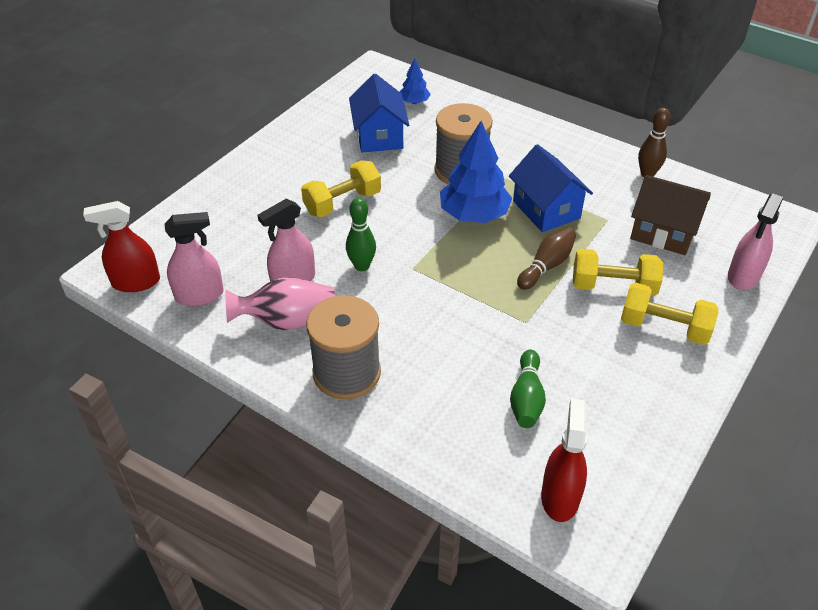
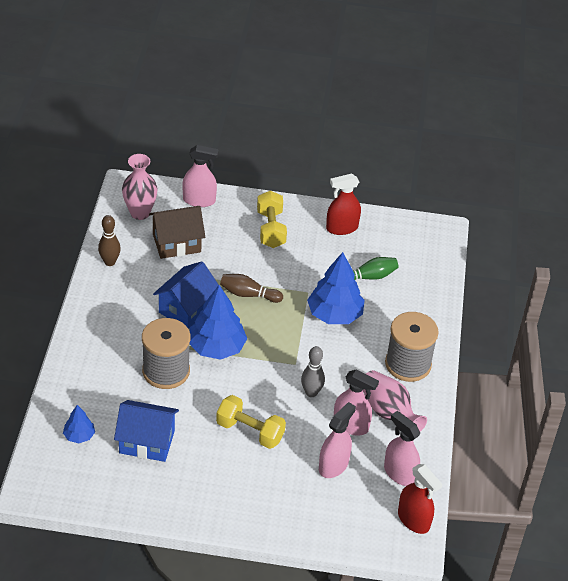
camera: 120 degrees left, 0 degrees up
green bowling pin [346,198,376,271] -> grey bowling pin [301,346,325,397]
blue house [349,74,409,152] -> blue house turned 45 degrees clockwise [114,400,179,462]
red spray bottle [541,398,587,522] -> red spray bottle moved to [326,173,361,235]
yellow dumbbell [573,249,663,296] -> none
brown house [630,175,711,255] -> brown house turned 75 degrees clockwise [149,206,205,259]
none -> pink vase [122,154,158,220]
none -> blue tree [307,252,365,324]
none -> pink spray bottle [319,402,356,478]

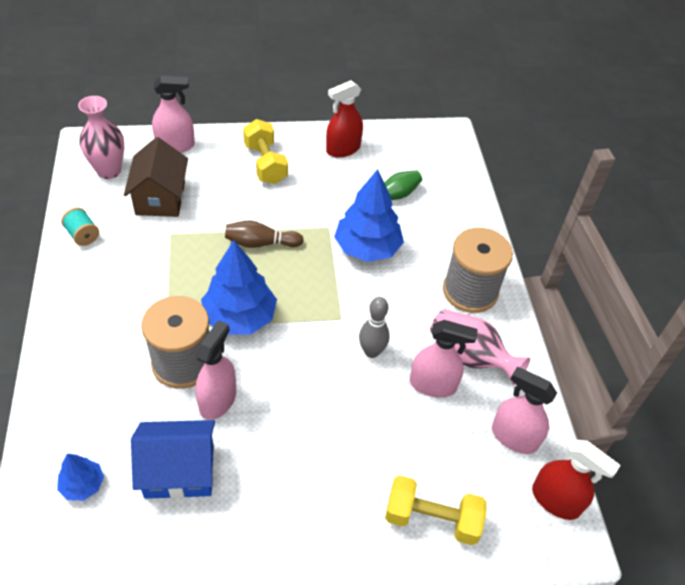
camera: 15 degrees left, 5 degrees up
brown bowling pin [98,215,121,266] -> turquoise spool [61,208,99,246]
brown house [149,206,205,259] -> brown house turned 60 degrees counterclockwise [124,137,188,217]
blue house [153,261,218,329] -> none
yellow dumbbell [216,395,286,449] -> yellow dumbbell moved to [385,475,486,545]
pink spray bottle [319,402,356,478] -> pink spray bottle moved to [195,320,236,420]

